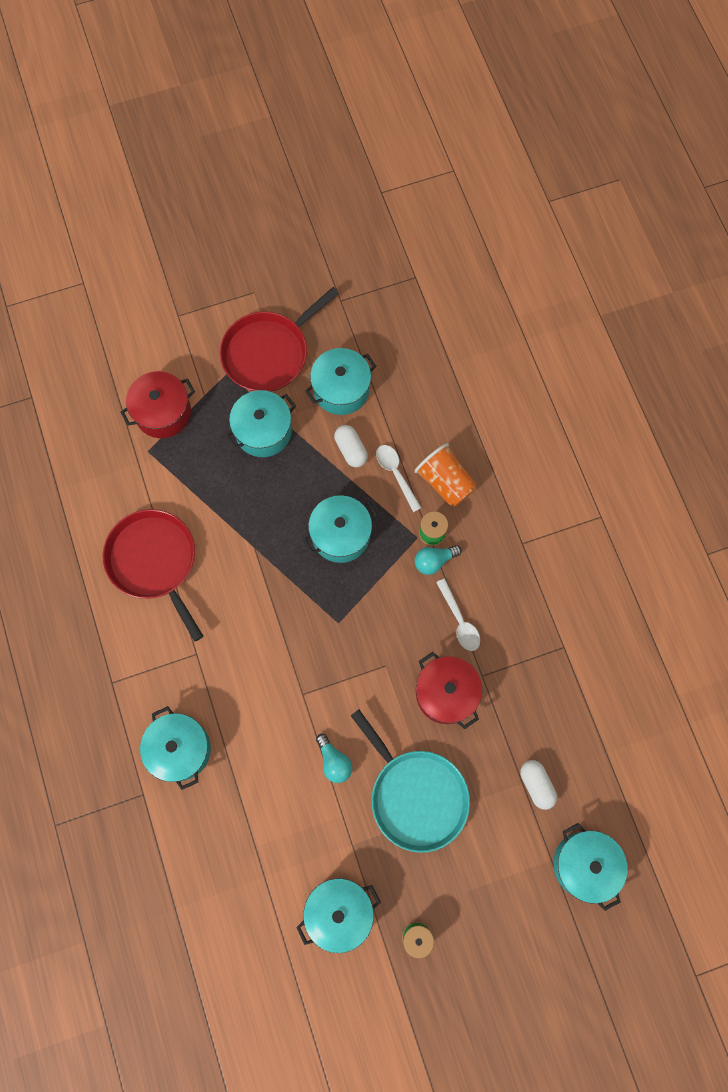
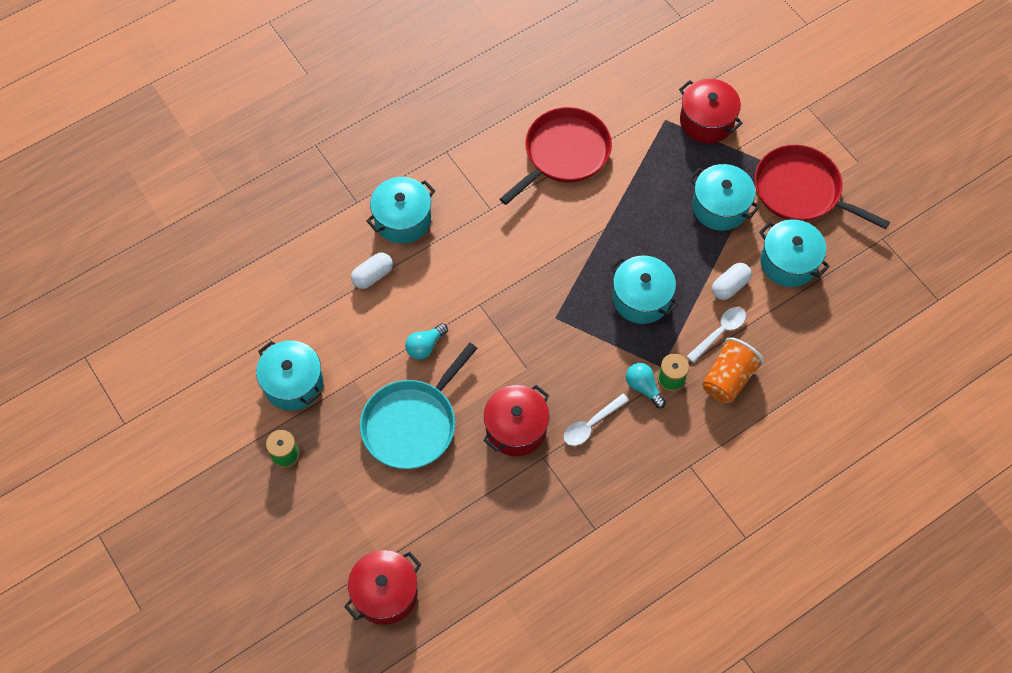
camera: 75 degrees right, 10 degrees down
white capsule [520,760,557,810] -> white capsule moved to [351,252,393,289]
turquoise pot [553,823,628,911] -> red pot [344,550,421,625]

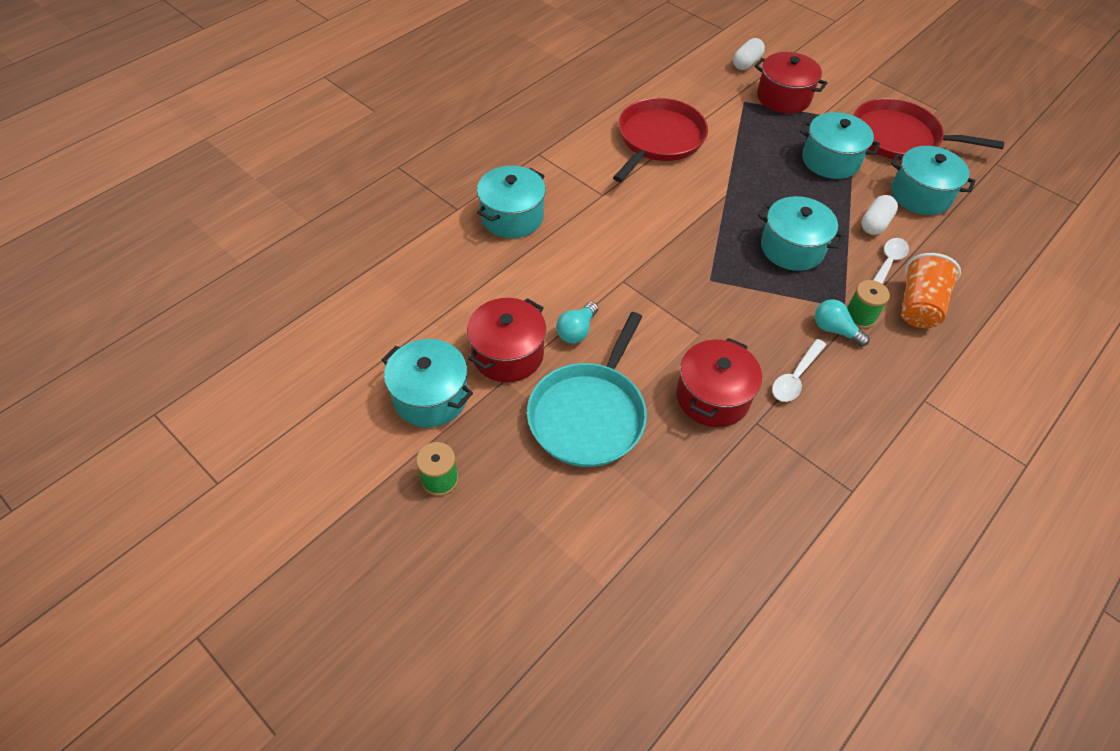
camera: 15 degrees left, 10 degrees down
red pot [344,550,421,625] -> red pot moved to [467,298,546,382]
white capsule [351,252,393,289] -> white capsule moved to [733,38,765,70]

